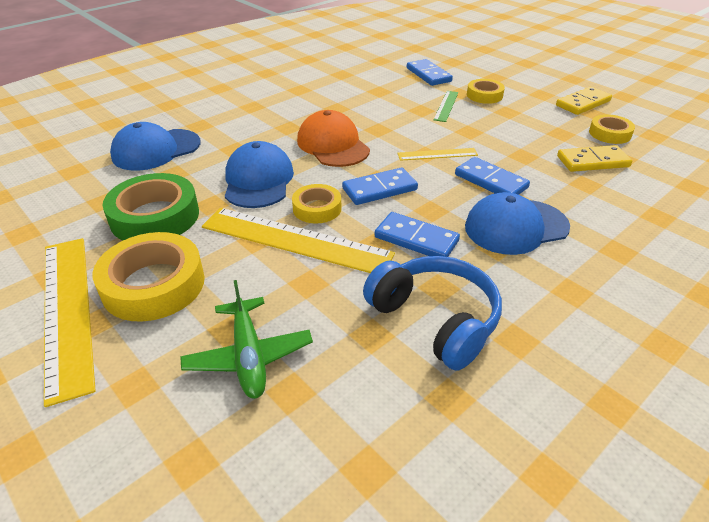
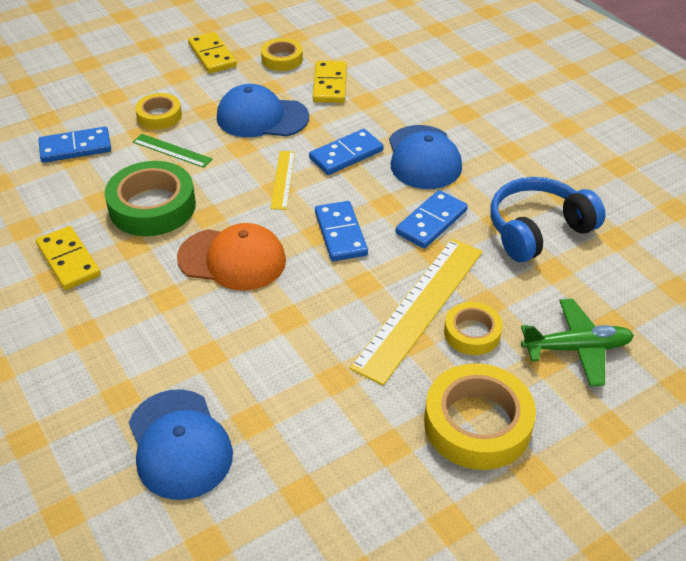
camera: 80 degrees left, 5 degrees up
yellow ruler [44,238,96,407] -> none
green tape [103,173,199,240] -> green tape moved to [105,161,196,236]
blue cap [225,141,294,208] -> blue cap moved to [217,84,309,137]
yellow tape [292,184,341,223] -> yellow tape moved to [444,302,503,355]
orange cap [297,110,370,167] -> orange cap turned 150 degrees counterclockwise [177,223,286,291]
none -> yellow domino [36,226,101,290]

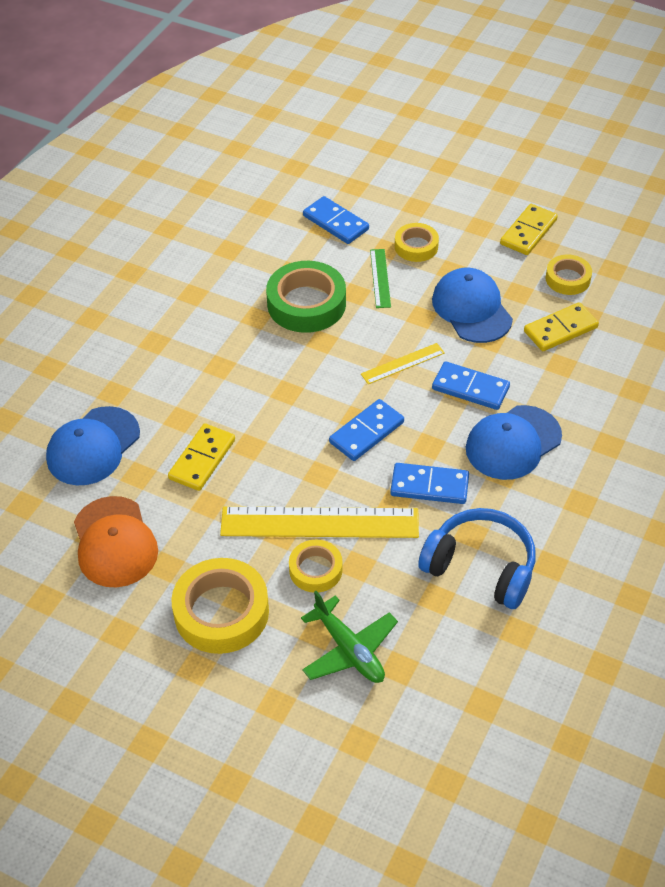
camera: 60 degrees right, 5 degrees up
yellow domino [36,226,101,290] -> yellow domino moved to [168,423,235,491]
orange cap [177,223,286,291] -> orange cap moved to [74,496,158,587]

